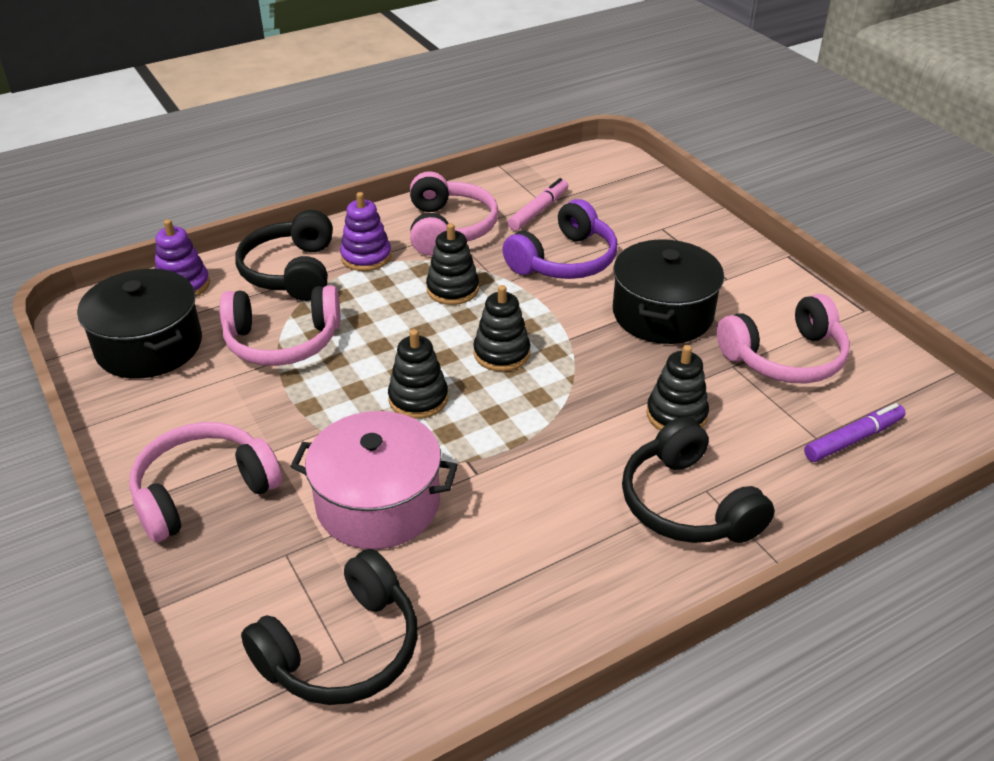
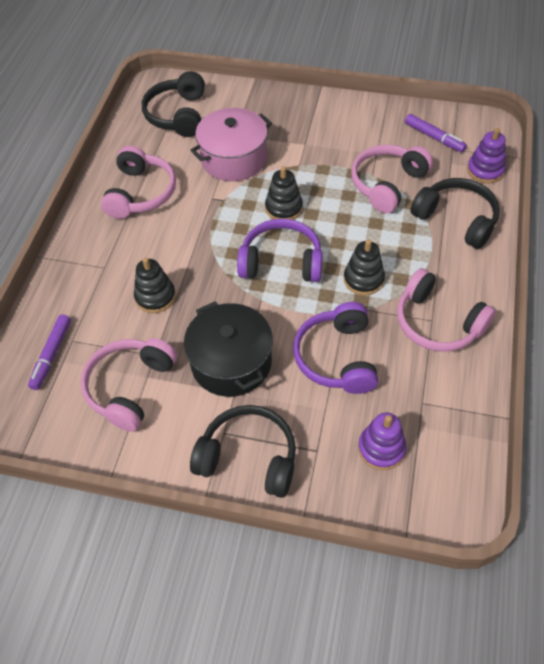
camera: 135 degrees right, 15 degrees up
black pot [77,269,202,379] -> purple marker [405,114,467,152]
pink headphones [129,422,282,542] -> pink headphones moved to [101,146,176,219]
purple stacking toy [340,192,392,271] -> purple stacking toy moved to [358,412,406,470]
black stacking toy [473,285,530,372] -> purple headphones [237,219,323,282]
pink marker [508,178,568,231] -> none
black headphones [622,417,775,543] -> black headphones moved to [190,405,296,498]

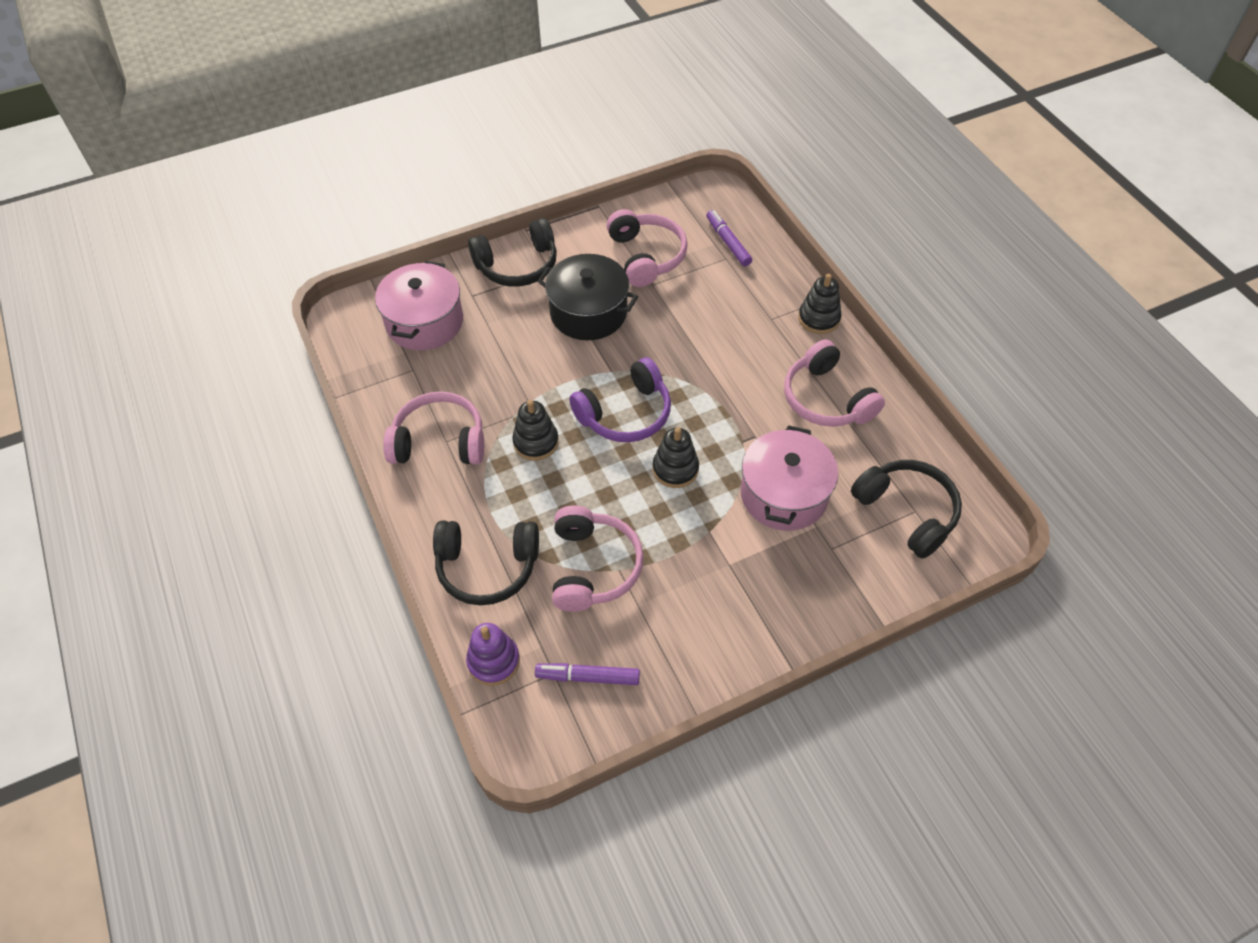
camera: 140 degrees right, 0 degrees up
black stacking toy [134,258,176,313] -> black stacking toy moved to [798,274,842,334]
purple headphones [293,302,378,394] -> none
purple stacking toy [358,412,406,470] -> pink pot [375,261,463,350]

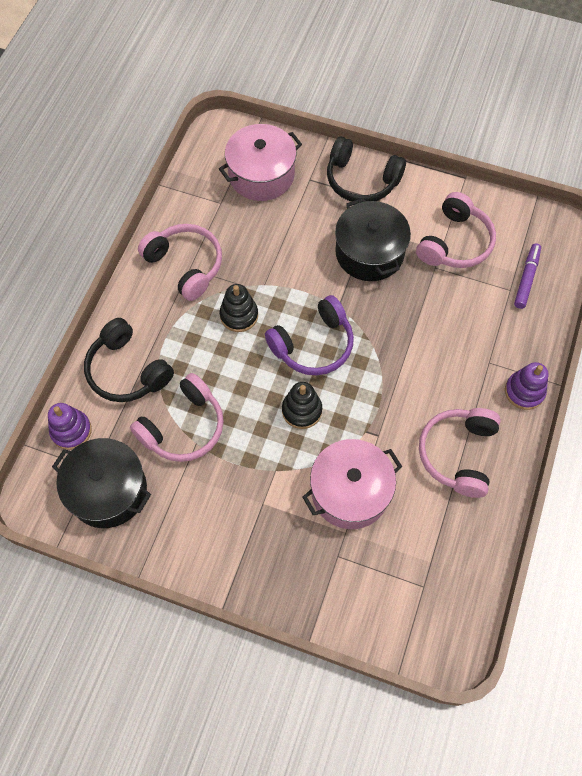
camera: 45 degrees right, 10 degrees up
purple marker [535,663,640,685] -> black pot [52,438,151,528]
purple headphones [569,357,671,442] -> purple headphones turned 45 degrees counterclockwise [265,295,354,375]
black stacking toy [798,274,842,334] -> purple stacking toy [505,362,548,410]
black headphones [851,460,962,559] -> none

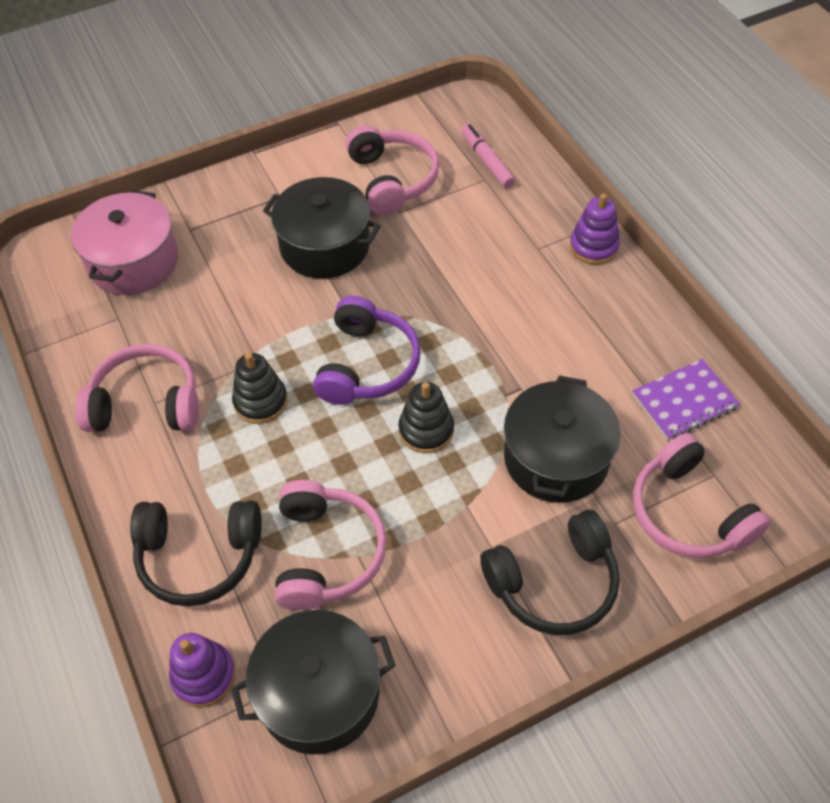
camera: 45 degrees left, 10 degrees down
pink pot [302,439,402,529] -> black pot [504,375,620,503]
black headphones [327,136,406,202] -> black headphones moved to [480,510,620,635]
pink headphones [419,408,501,498] -> pink headphones moved to [633,433,770,558]
purple marker [514,244,541,309] -> pink marker [462,124,515,188]
none -> purple notebook [632,359,740,440]

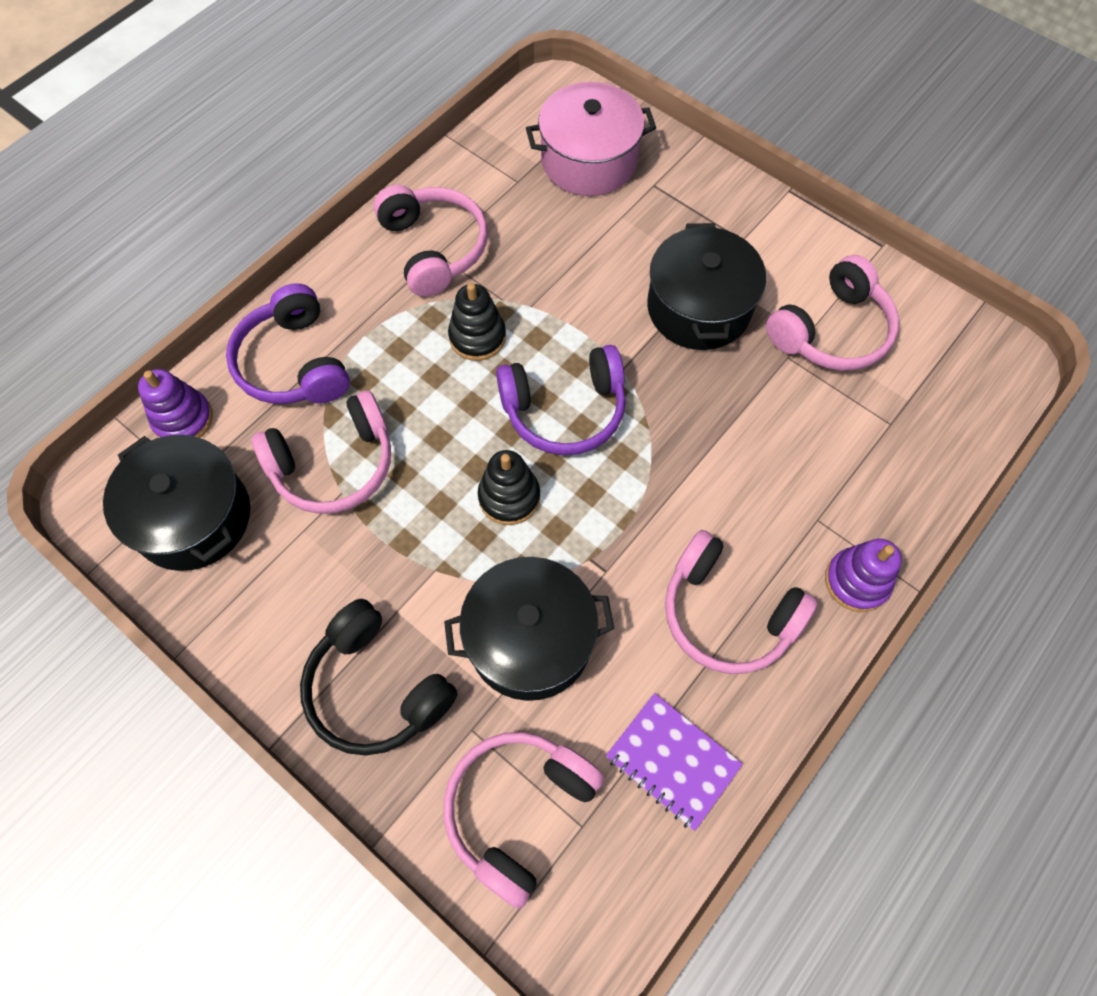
camera: 65 degrees right, 10 degrees up
black headphones [130,501,262,606] -> purple headphones [226,283,350,404]
pink marker [462,124,515,188] -> none
none -> pink headphones [665,530,818,674]

